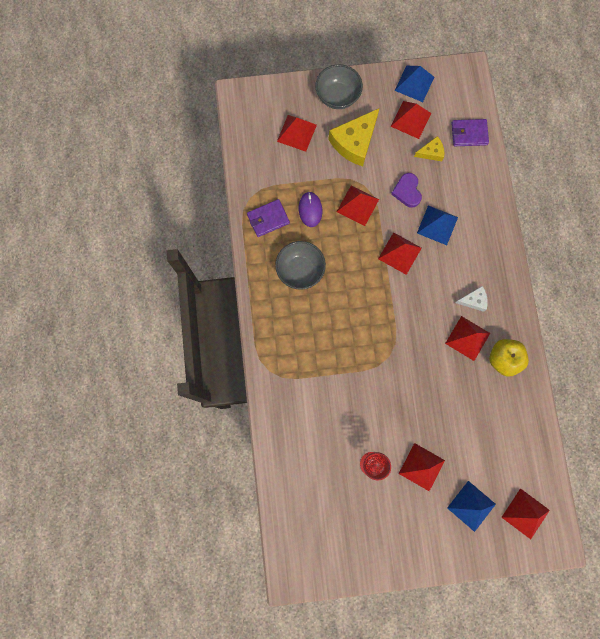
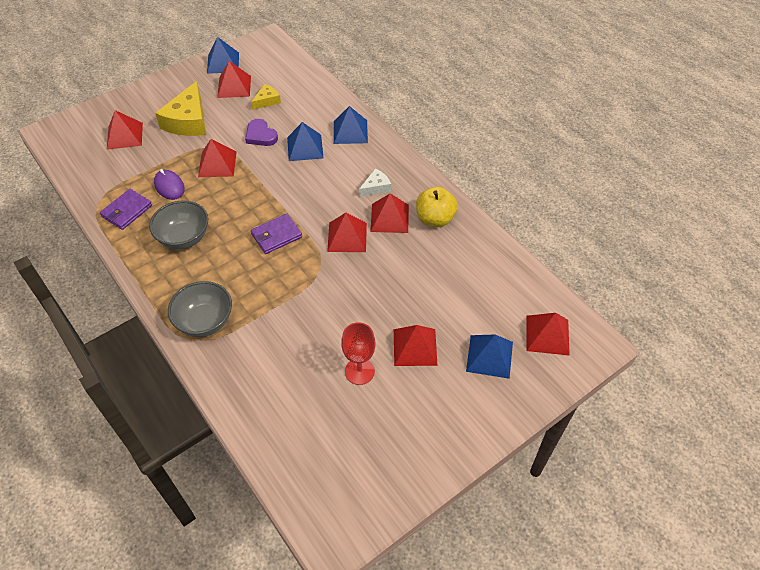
camera: 30 degrees left, 25 degrees down
grey bowl [315,64,363,109] -> grey bowl moved to [168,281,232,337]
red pyramid [378,232,422,275] -> red pyramid moved to [327,213,367,252]
purple wallet [451,119,489,146] -> purple wallet moved to [251,214,302,254]
none -> blue pyramid [334,106,368,144]

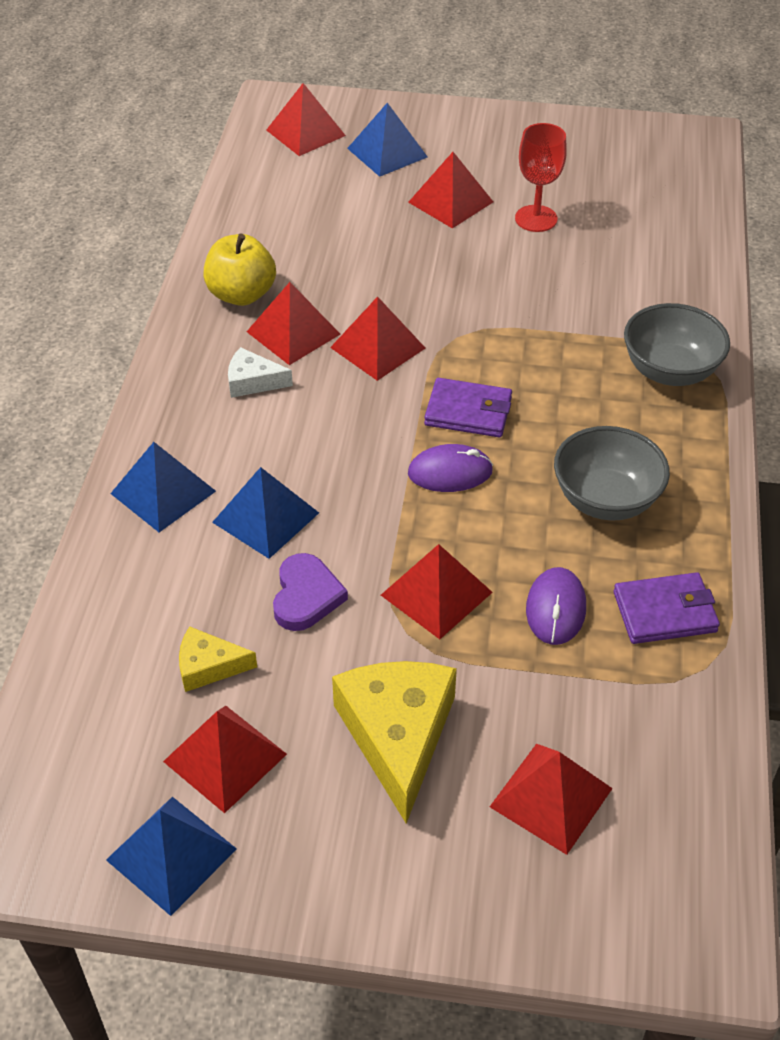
camera: 135 degrees left, 5 degrees down
yellow cheese [155,81,206,136] -> yellow cheese turned 60 degrees counterclockwise [332,661,457,824]
none -> purple mouse [408,444,493,492]

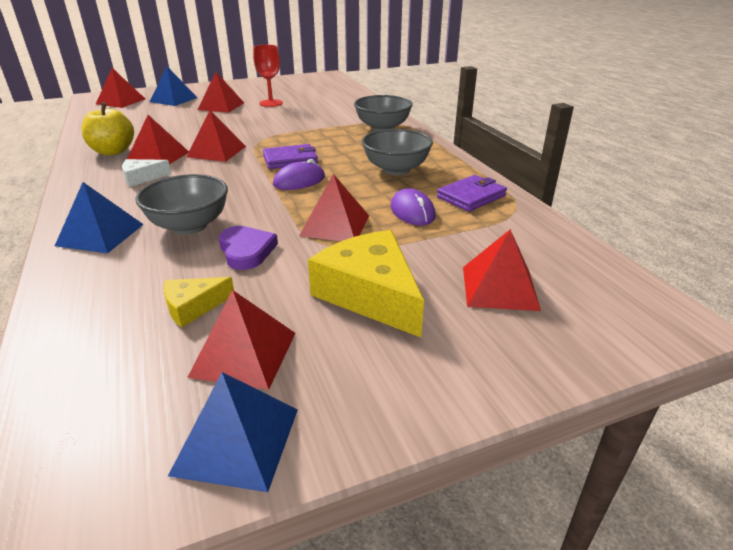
camera: 30 degrees left, 15 degrees down
blue pyramid [212,467,319,559] -> grey bowl [135,174,228,234]

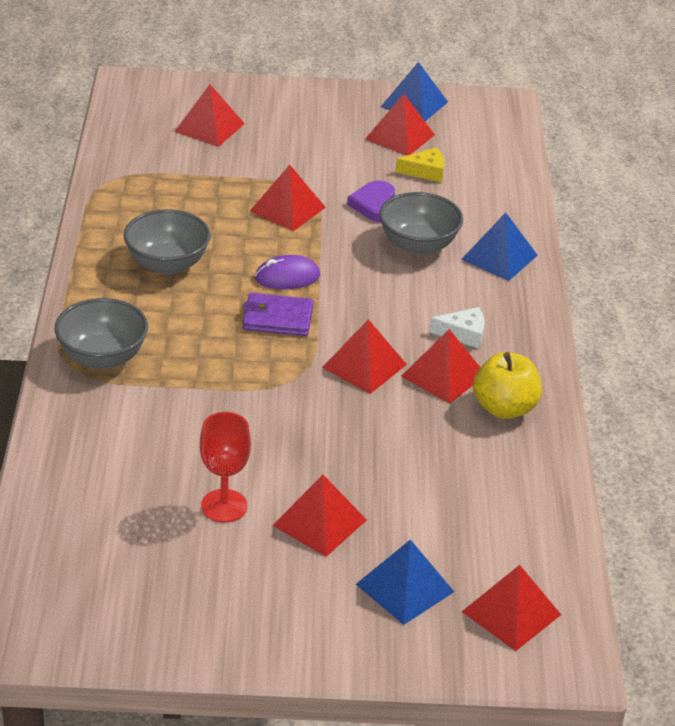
camera: 160 degrees left, 5 degrees up
yellow cheese [308,230,424,338] -> none
purple mouse [391,188,436,226] -> none
purple wallet [437,175,507,212] -> none

